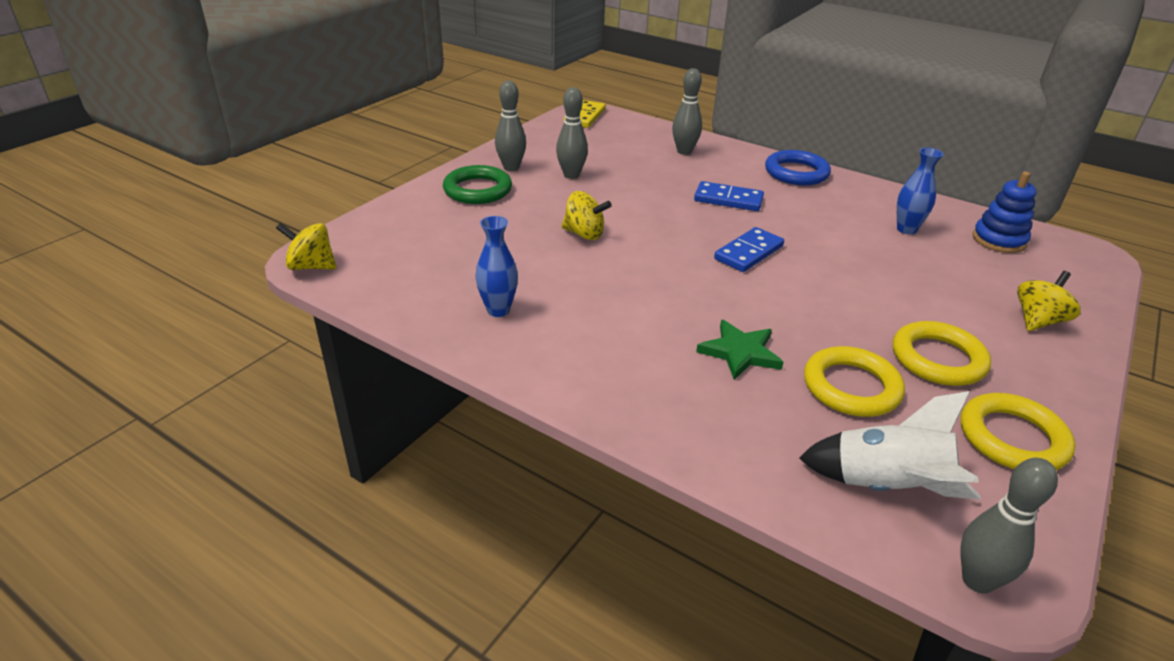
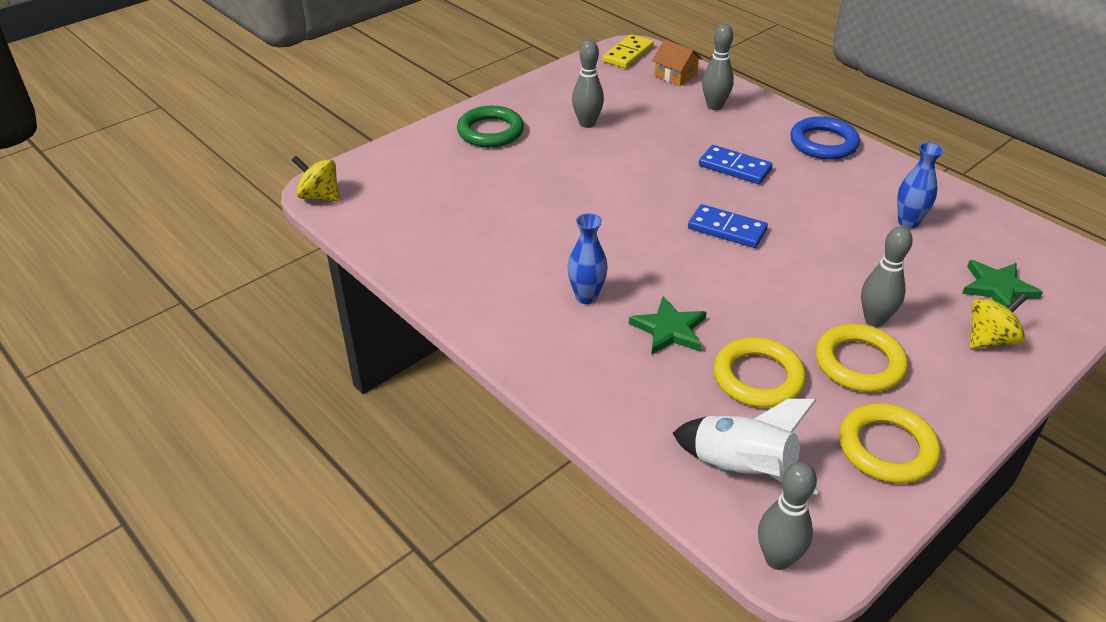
camera: 15 degrees right, 5 degrees up
blue vase [475,216,518,317] -> blue vase moved to [567,213,608,304]
grey bowling pin [495,81,526,171] -> grey bowling pin moved to [861,226,913,327]
yellow spinning top [561,191,612,240] -> none
blue domino [714,227,784,272] -> blue domino turned 60 degrees clockwise [688,204,768,248]
blue stacking toy [973,172,1037,253] -> none
none -> orange house [652,39,702,86]
none -> green star [962,260,1043,307]

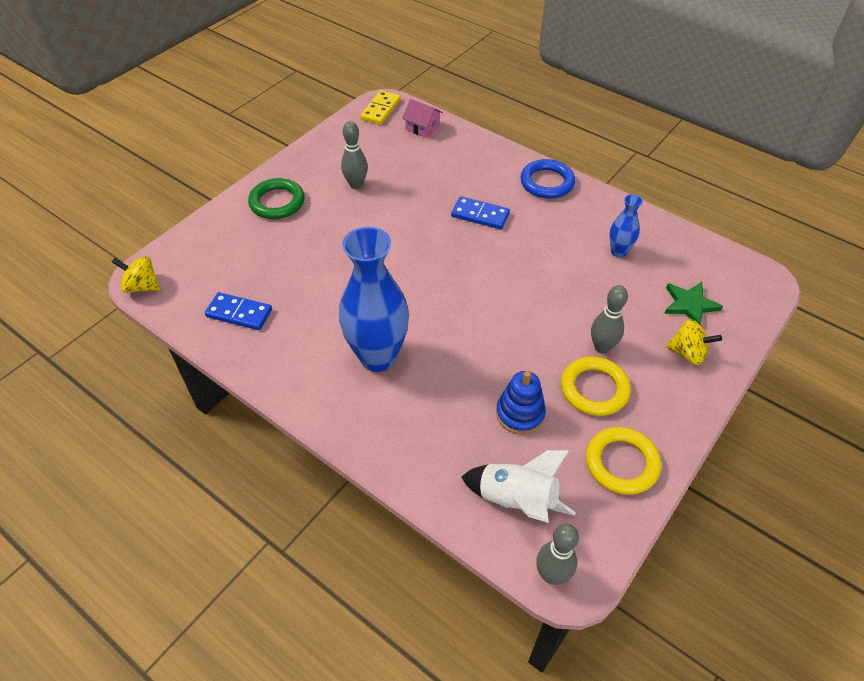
camera: 10 degrees left, 10 degrees up
blue vase [567,213,608,304] -> blue vase [339,227,409,372], size x2.08
green star [629,296,707,355] -> none
orange house [652,39,702,86] -> pink house [402,99,443,138]
blue domino [688,204,768,248] -> blue domino moved to [205,292,272,330]
grey bowling pin [702,24,734,110] -> none
yellow ring [714,337,806,408] -> blue stacking toy [496,371,546,434]
yellow spinning top [970,293,1027,349] -> yellow spinning top turned 60 degrees clockwise [666,319,722,365]

